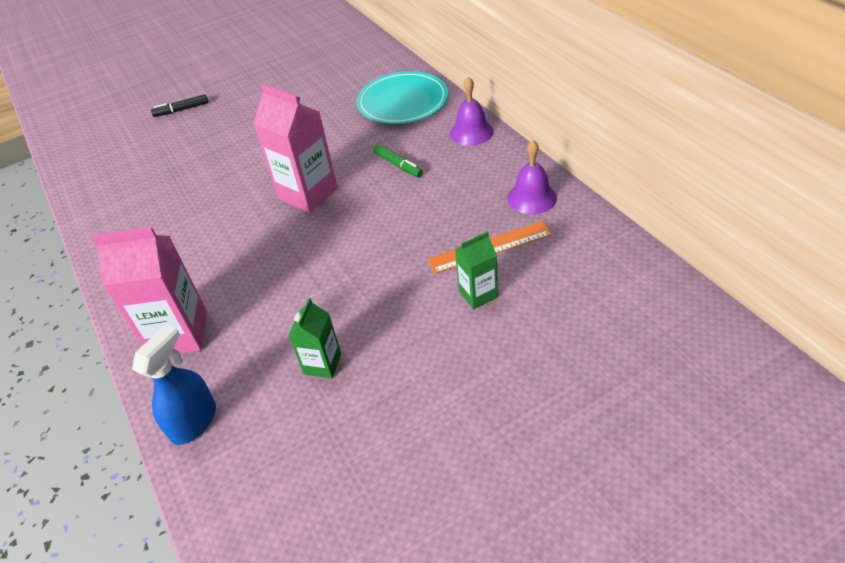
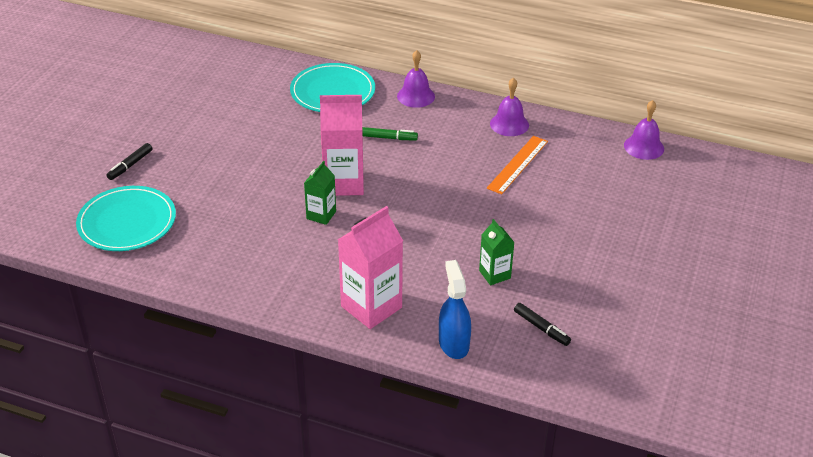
camera: 45 degrees left, 5 degrees down
green carton [455,231,498,309] -> green carton moved to [304,161,336,225]
none -> turquoise plate [76,186,176,251]
none -> black marker [514,303,571,346]
none -> purple bell [624,100,664,160]

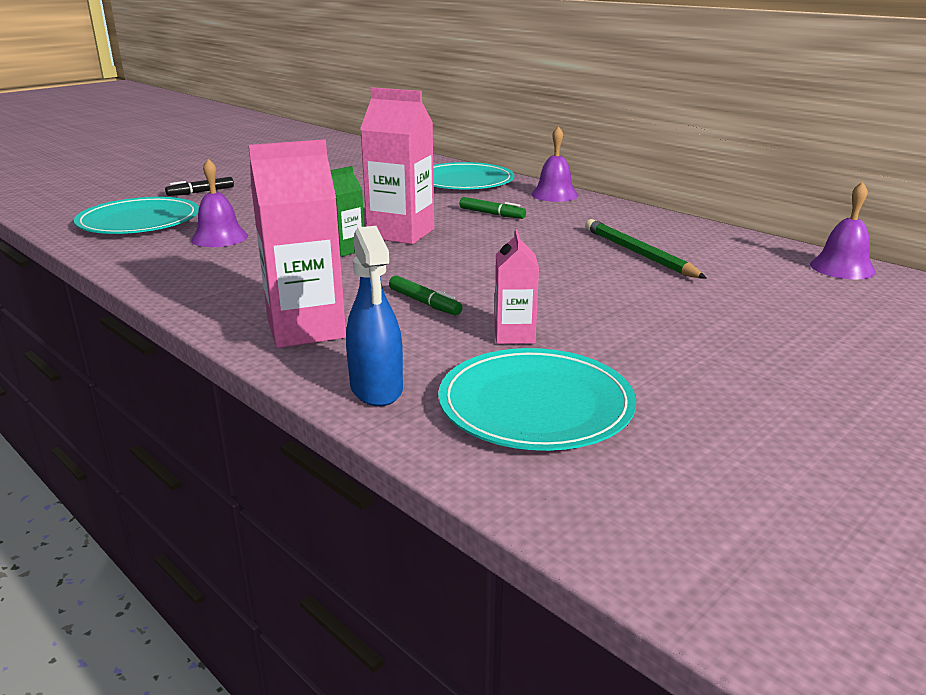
camera: 25 degrees right, 15 degrees down
blue spray bottle [439,260,471,359] -> blue spray bottle turned 150 degrees clockwise [346,226,403,406]
green carton [479,219,515,285] -> pink carton [494,229,539,344]
orange ruler [487,136,548,195] -> green pencil [585,219,707,279]
purple bell [490,78,529,136] -> purple bell moved to [191,159,248,247]
black marker [514,303,571,346] -> turquoise plate [438,348,636,451]
none -> green marker [389,276,462,315]

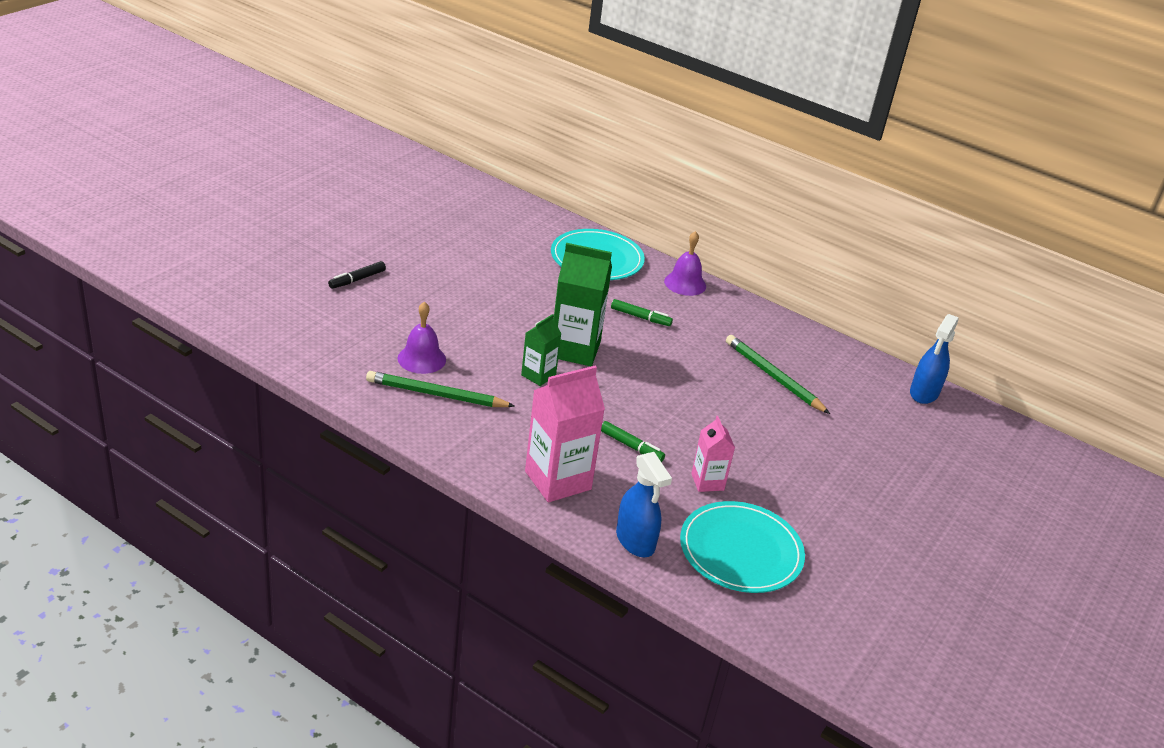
camera: 15 degrees left, 10 degrees up
turquoise plate [74,197,199,234] -> none
pink carton [360,87,434,244] -> green carton [554,243,612,366]
purple bell [810,182,876,280] -> blue spray bottle [910,314,958,404]
none -> green pencil [366,371,515,407]

